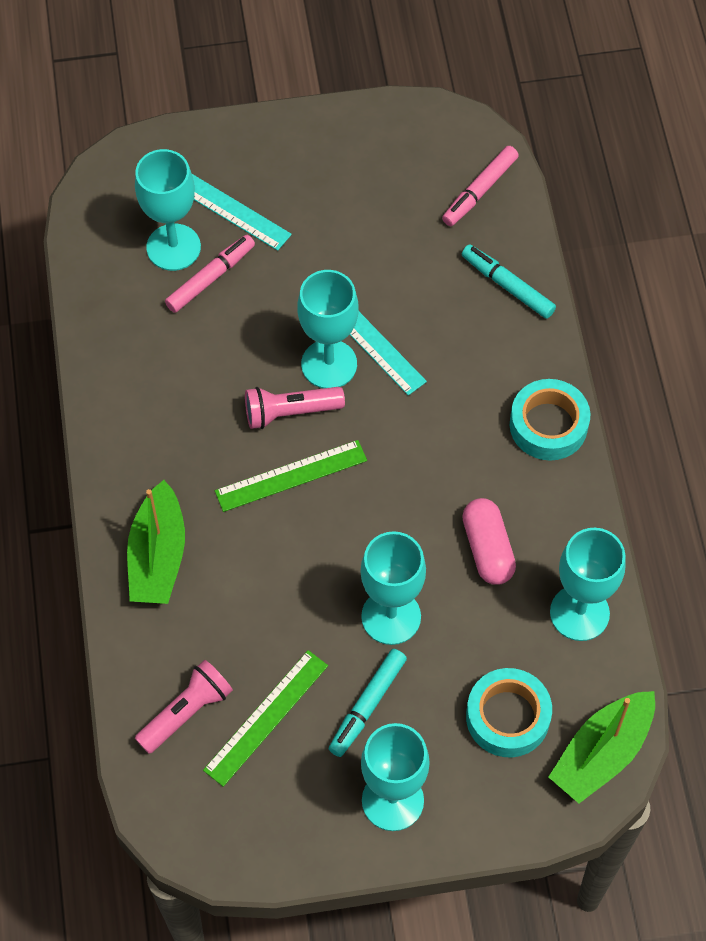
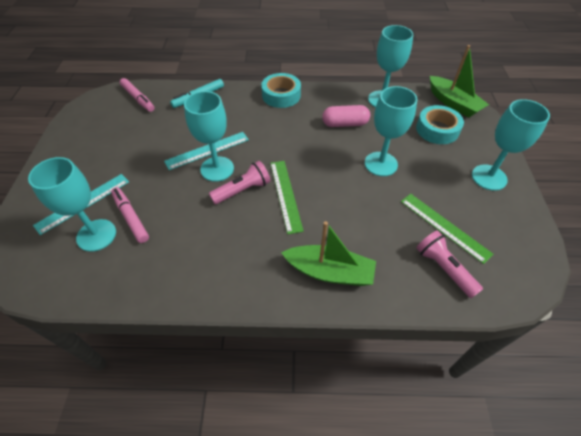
camera: 80 degrees left, 10 degrees down
pink flashlight [245,387,345,429] -> pink flashlight turned 120 degrees counterclockwise [209,161,271,204]
turquoise marker [329,649,407,757] -> none

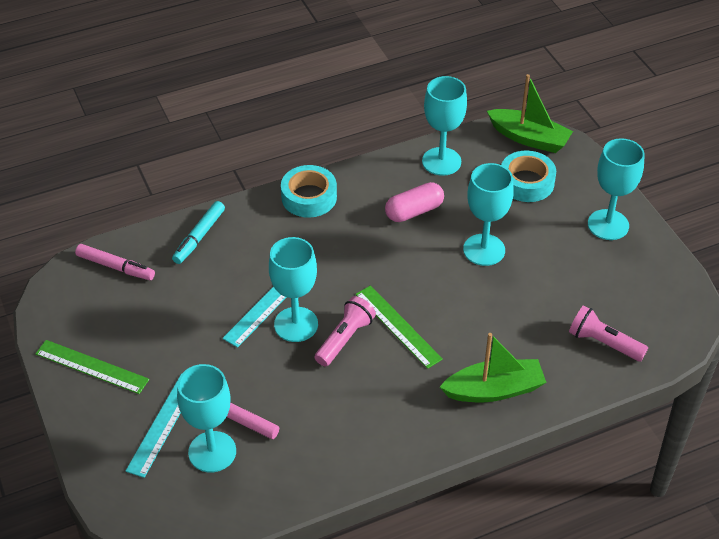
camera: 25 degrees left, 5 degrees down
green ruler [401,194,493,264] -> green ruler moved to [35,340,149,394]

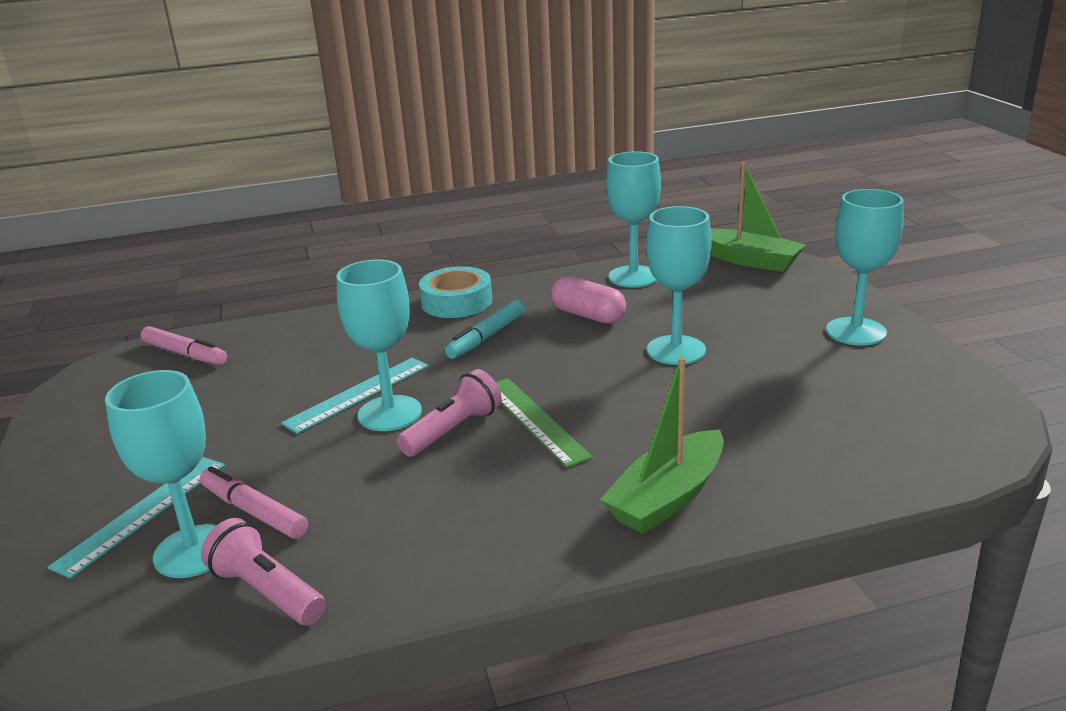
camera: 10 degrees right, 20 degrees down
green ruler [35,340,149,394] -> none
turquoise marker [172,201,225,264] -> turquoise marker moved to [445,300,525,359]
pink capsule [385,182,444,222] -> pink capsule turned 60 degrees clockwise [550,276,626,324]
green boat [440,333,547,402] -> green boat turned 135 degrees clockwise [600,357,724,534]
turquoise tape [501,150,556,202] -> none
pink flashlight [569,305,648,362] -> pink flashlight moved to [201,518,326,625]

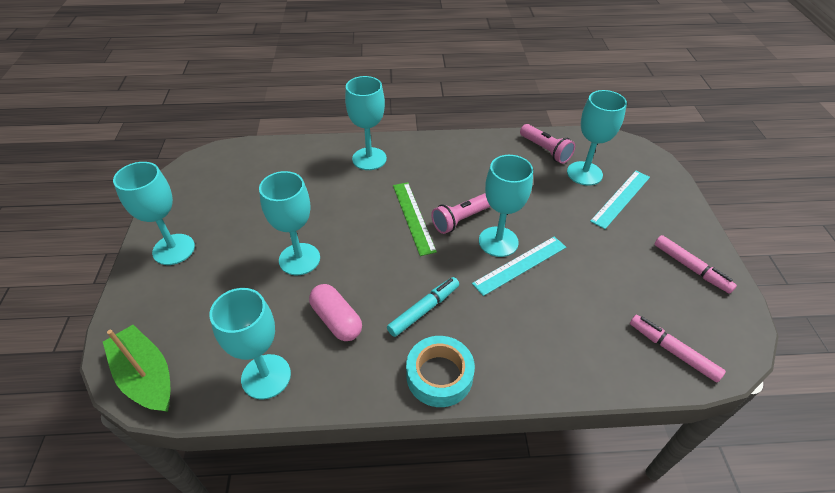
camera: 170 degrees left, 20 degrees up
pink marker [200,466,308,539] -> pink marker moved to [654,235,737,294]
green boat [600,357,724,534] -> turquoise goblet [345,76,387,170]

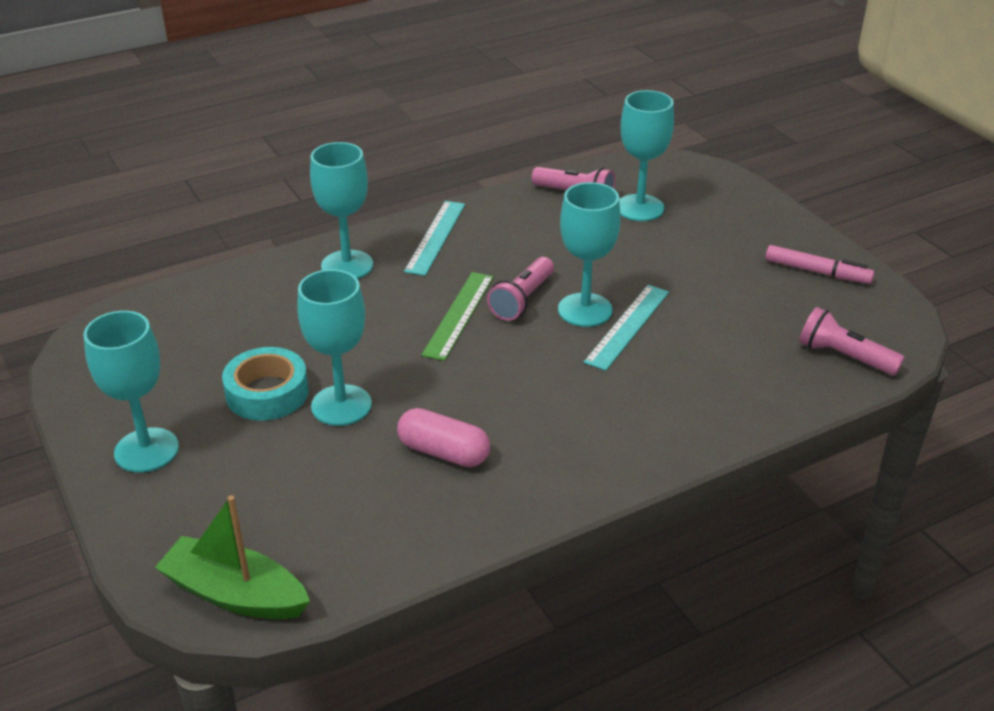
camera: 25 degrees left, 10 degrees down
turquoise goblet [209,288,291,399] -> none
turquoise marker [387,277,459,337] -> none
green ruler [393,182,437,256] -> green ruler turned 60 degrees clockwise [421,272,494,361]
turquoise tape [406,336,475,407] -> turquoise tape moved to [222,347,309,421]
turquoise ruler [590,171,650,229] -> turquoise ruler moved to [404,201,465,276]
pink marker [630,315,726,382] -> pink flashlight [799,307,905,375]

